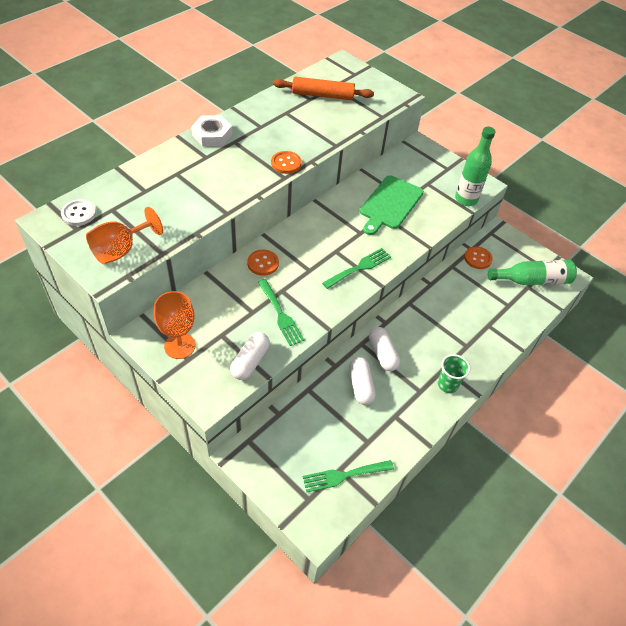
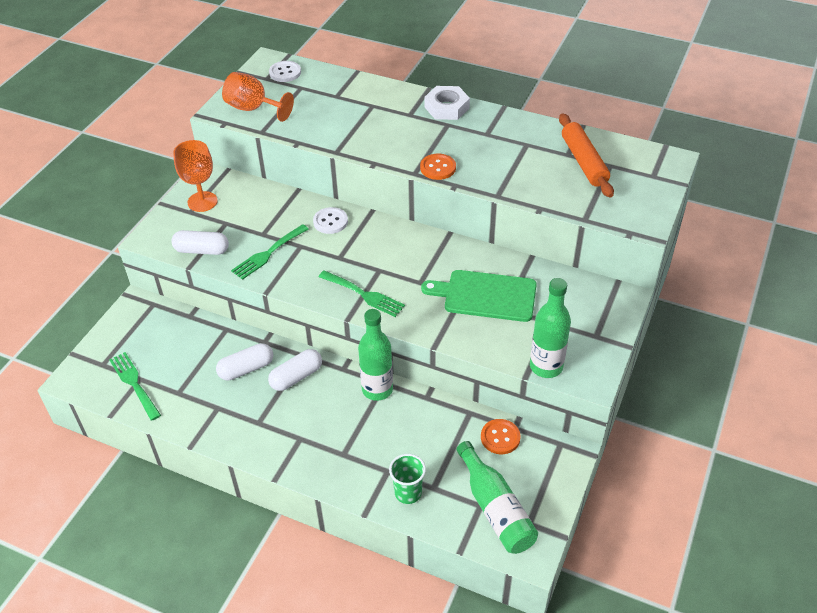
camera: 75 degrees right, 5 degrees down
orange button [247,250,279,276] -> white button [313,207,348,234]
green cup [438,354,470,393] -> green cup moved to [389,454,426,504]
none -> green bottle [358,309,393,401]

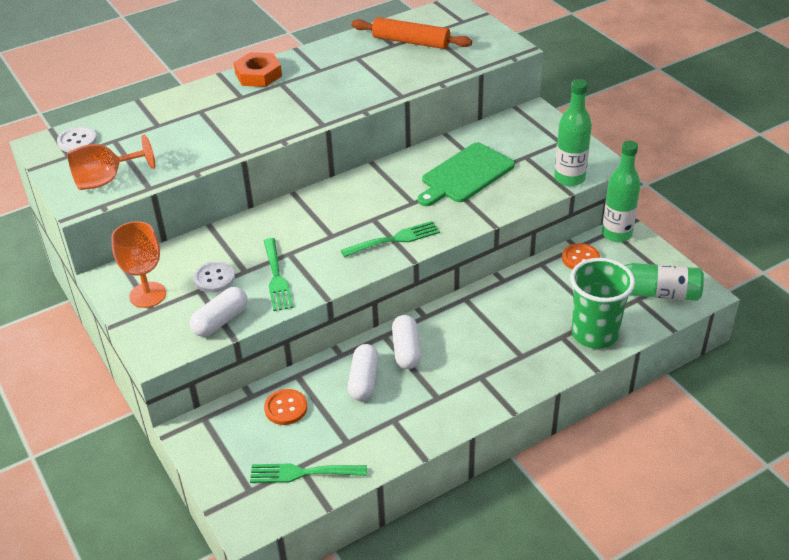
camera: 55 degrees left, 5 degrees down
white button [313,207,348,234] -> white button moved to [193,261,235,293]
green bottle [358,309,393,401] -> green bottle moved to [602,141,641,242]
green cup [389,454,426,504] -> green cup [570,258,635,349], size x1.75
orange button [420,154,456,180] -> orange button moved to [264,389,307,425]
white nut [424,86,470,120] -> orange nut [234,52,282,87]

